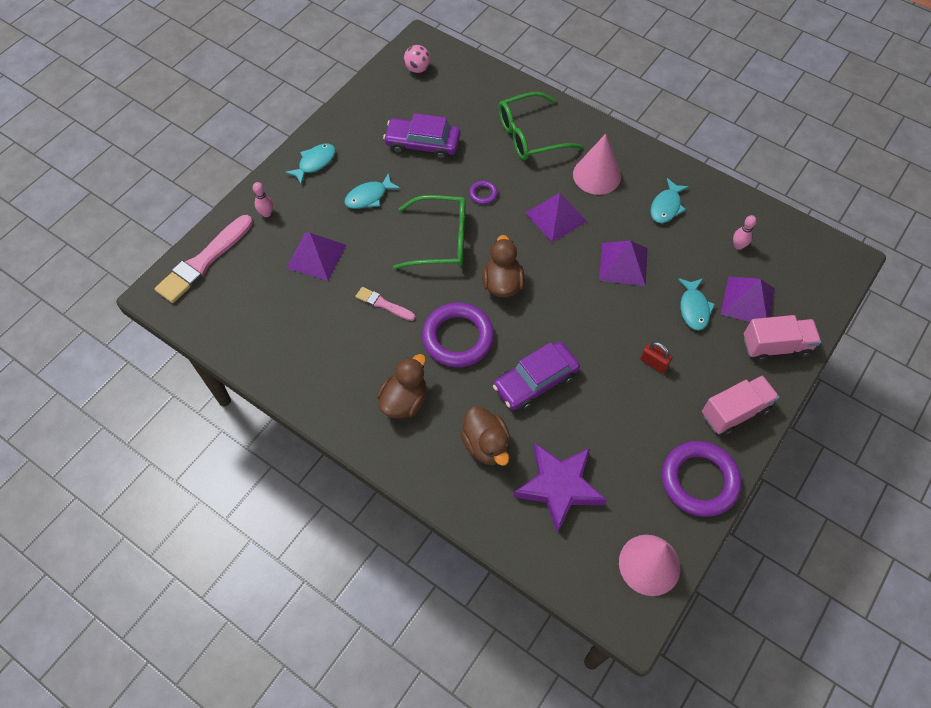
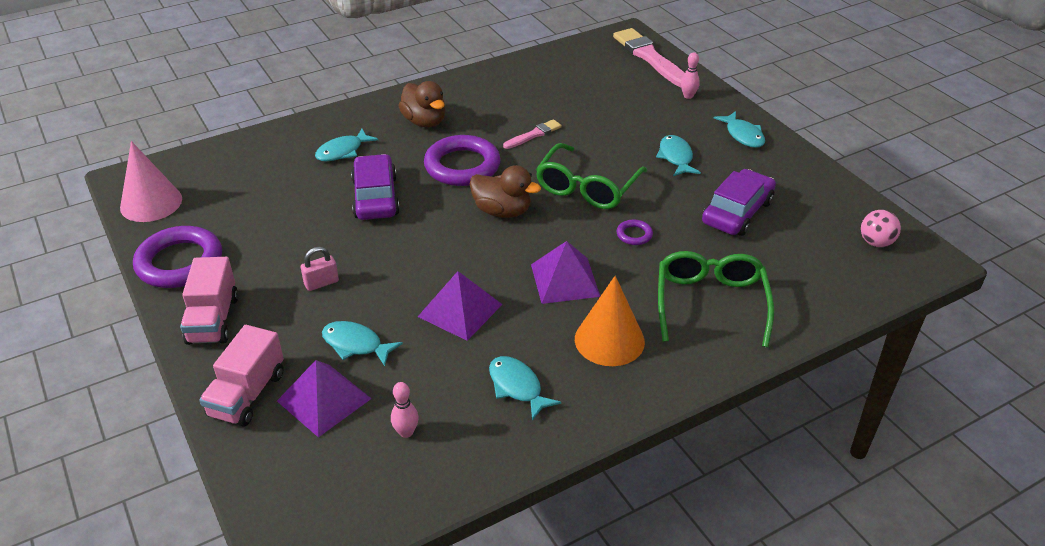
camera: 115 degrees right, 20 degrees down
purple pyramid [286,233,346,281] -> none
brown duck [460,406,510,466] -> turquoise fish [315,129,378,161]
purple star [514,443,607,534] -> none
pink cone [573,134,621,195] -> orange cone [575,276,645,366]
red padlock [640,342,672,373] -> pink padlock [301,247,339,291]

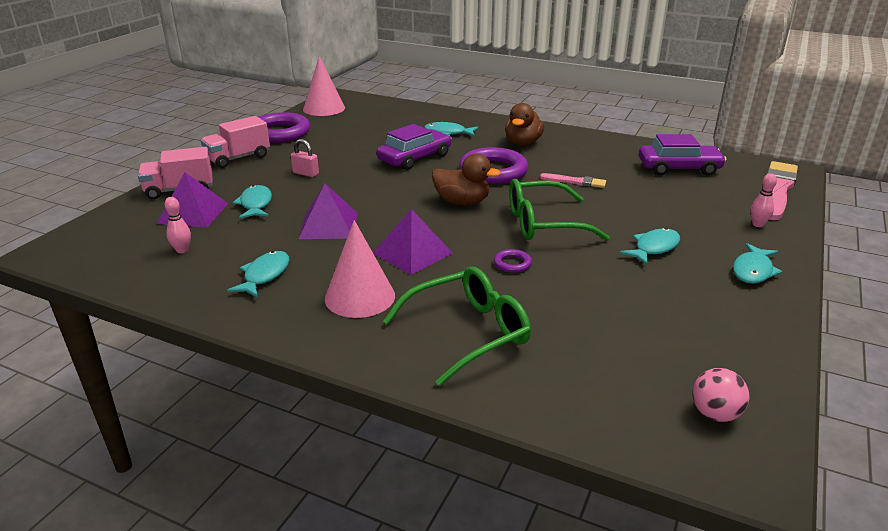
camera: 55 degrees right, 10 degrees down
brown duck [470,165,541,218] -> brown duck turned 60 degrees counterclockwise [432,153,501,205]
orange cone [575,276,645,366] -> pink cone [325,220,395,318]
purple car [702,169,776,236] -> purple car moved to [639,134,726,176]

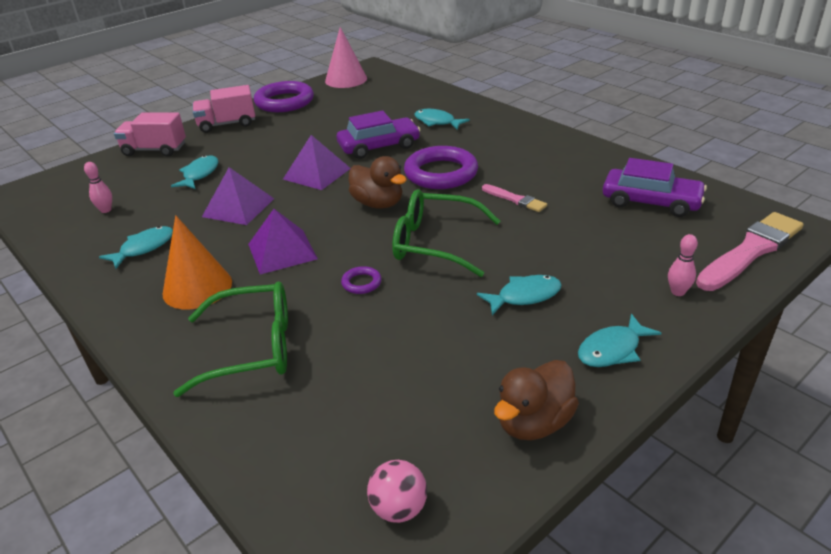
camera: 25 degrees right, 5 degrees up
purple pyramid [157,172,229,228] -> purple pyramid moved to [283,135,351,190]
pink padlock [291,139,319,177] -> none
pink cone [325,220,395,318] -> orange cone [162,215,232,310]
brown duck [505,103,544,146] -> brown duck moved to [494,360,579,440]

